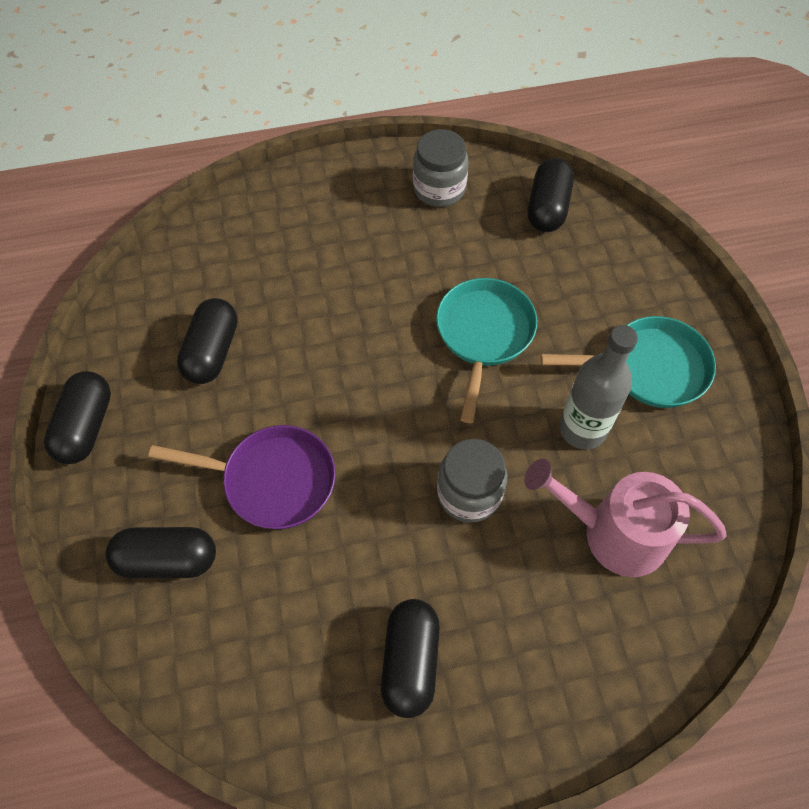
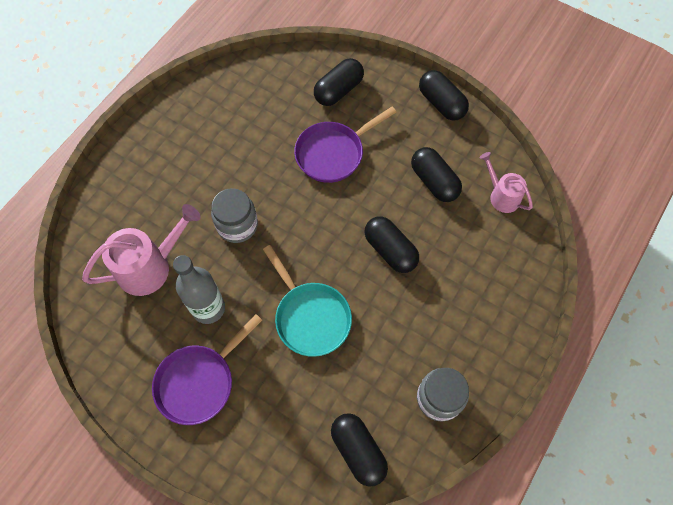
camera: 135 degrees right, 5 degrees up
black capsule [381,599,440,718] -> black capsule moved to [364,216,419,273]
turquoise pan [540,316,716,408] -> purple pan [152,314,262,425]
none -> pink watering can [480,152,533,213]

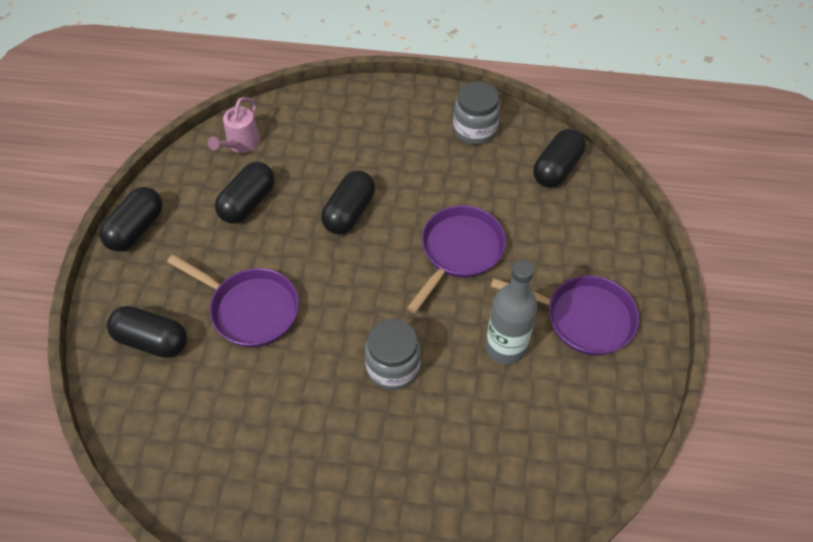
camera: 115 degrees left, 10 degrees down
pink watering can [82,204,201,296] -> none
turquoise pan [263,245,352,357] -> purple pan [407,205,506,313]

